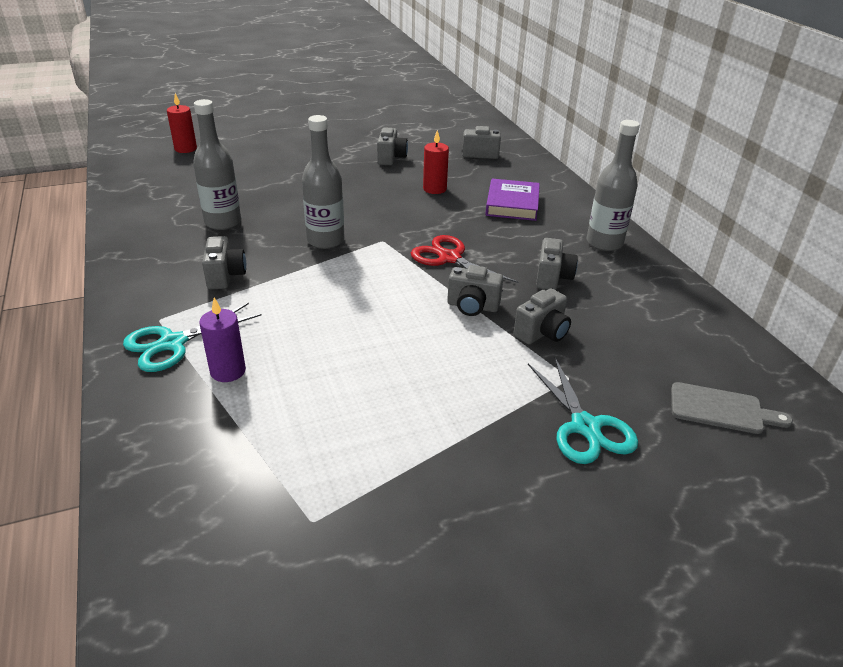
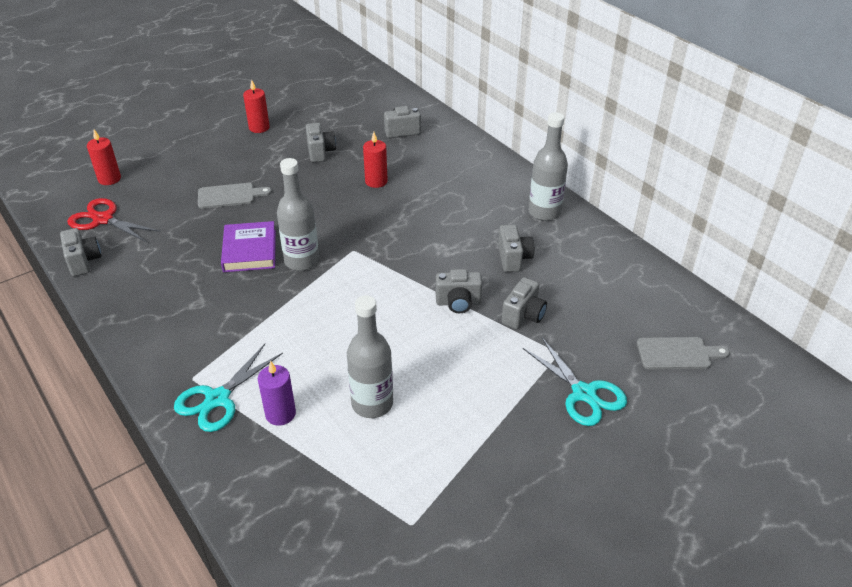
camera: 15 degrees left, 5 degrees up
grey bottle [193,99,241,230] -> grey bottle moved to [347,295,393,418]
grey camera [202,236,246,289] -> grey camera moved to [60,228,101,276]
red scissors [411,235,518,292] -> red scissors moved to [67,198,161,243]
purple book [486,179,540,221] -> purple book moved to [221,221,276,272]
none -> grey cutting board [198,183,272,209]
none -> red candle [243,80,270,133]

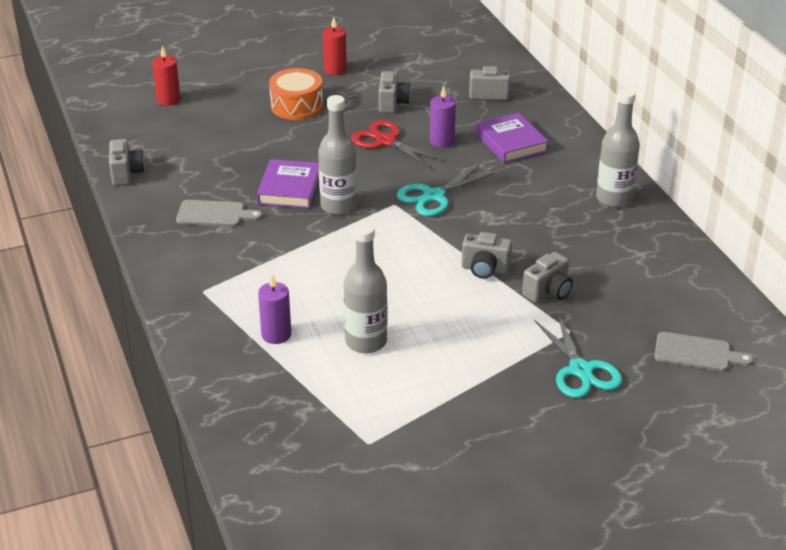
camera: 15 degrees right, 5 degrees down
red scissors [67,198,161,243] -> red scissors moved to [351,120,445,169]
turquoise scissors [174,344,283,432] -> turquoise scissors moved to [397,165,495,216]
grey cutting board [198,183,272,209] -> grey cutting board moved to [176,200,262,227]
red candle [363,132,388,188] -> purple candle [430,86,456,148]
grey camera [498,225,534,272] -> none
none -> orange drum [269,68,323,120]
none -> purple book [475,113,549,163]

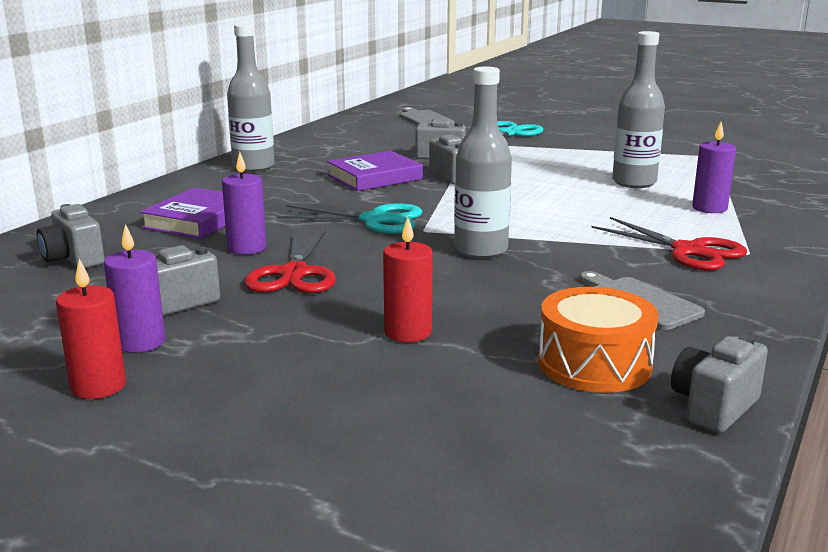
camera: 130 degrees left, 15 degrees down
red candle [152,46,181,106] -> red candle moved to [383,217,433,342]
purple book [257,159,319,209] -> purple book moved to [327,151,423,191]
orange drum [269,68,323,120] -> orange drum moved to [538,287,658,393]
none -> purple candle [104,224,165,353]
none -> red scissors [591,217,747,271]

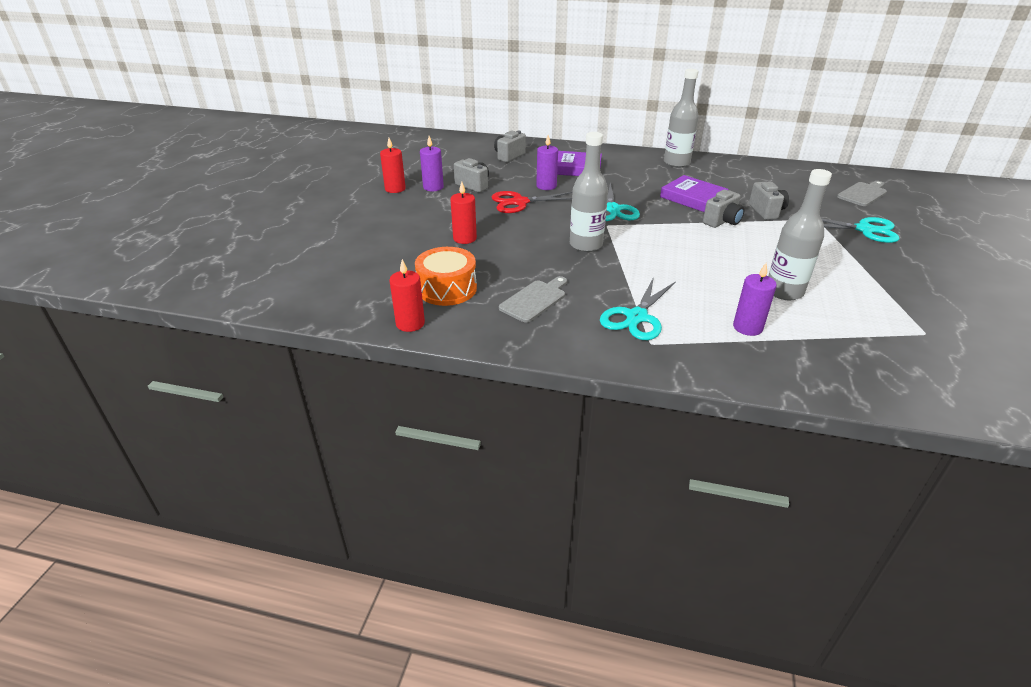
camera: 75 degrees right, 15 degrees up
red scissors [591,217,747,271] -> turquoise scissors [600,277,676,340]
grey camera [671,335,768,433] -> red candle [389,259,425,332]

